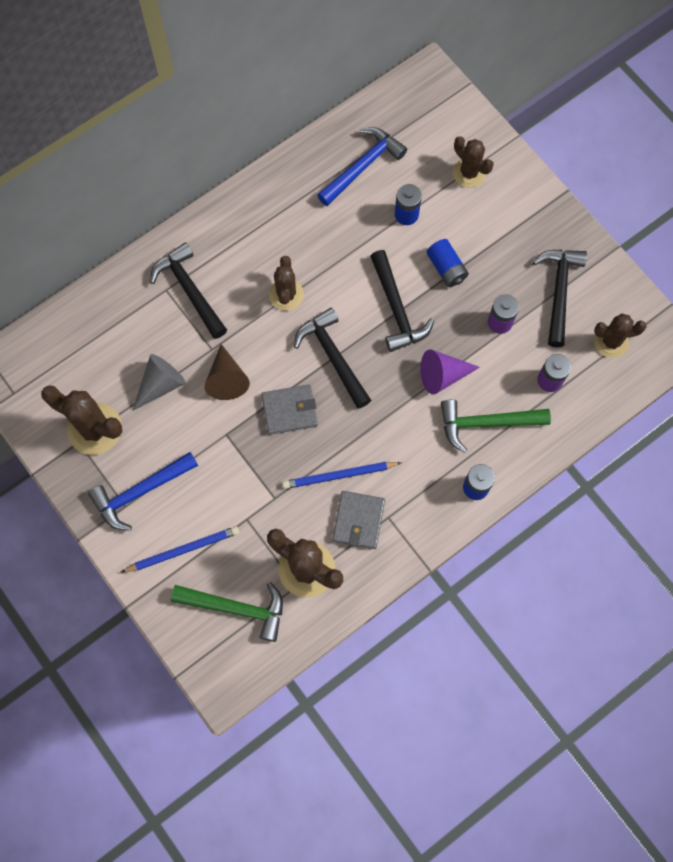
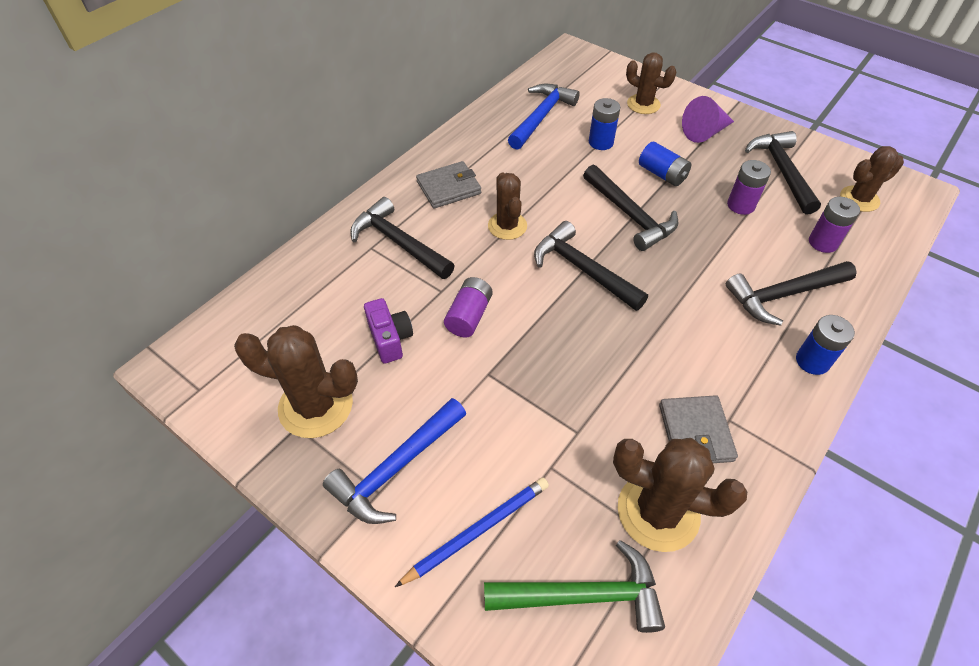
camera: 15 degrees left, 20 degrees down
grey cone [132,354,186,411] -> purple camera [364,298,413,363]
brown cone [204,344,250,400] -> purple battery [444,277,493,338]
grey wallet [261,384,318,435] -> grey wallet moved to [416,161,481,209]
blue pencil [282,462,402,489] -> none
purple cone [420,349,480,394] -> purple cone moved to [682,96,734,143]
green hammer [441,399,551,453] -> black hammer [726,261,857,326]

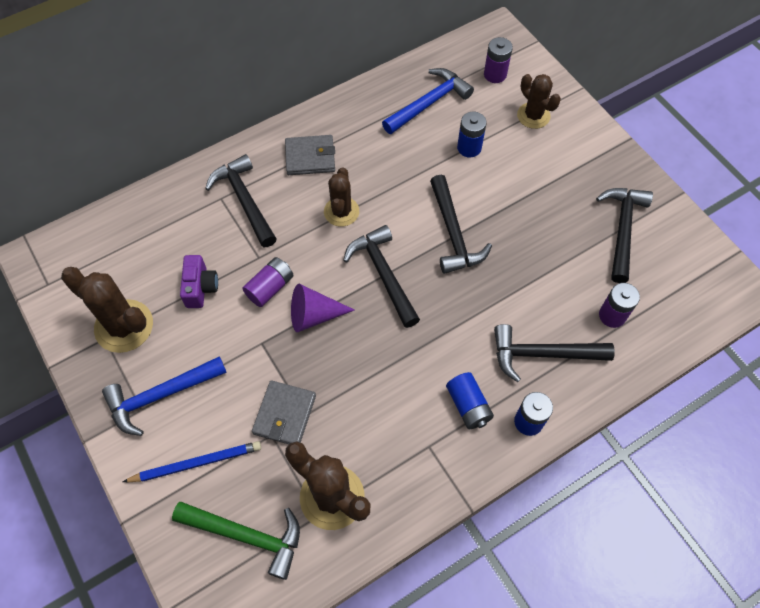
camera: 20 degrees right, 10 degrees up
blue battery [639,142,691,186] -> blue battery moved to [446,372,494,429]
grey wallet [659,395,738,463] -> grey wallet moved to [252,380,316,444]
purple cone [682,96,734,143] -> purple cone moved to [291,284,354,332]
purple battery [727,160,771,215] -> purple battery moved to [484,37,513,83]
brown cactus [840,146,904,212] -> none

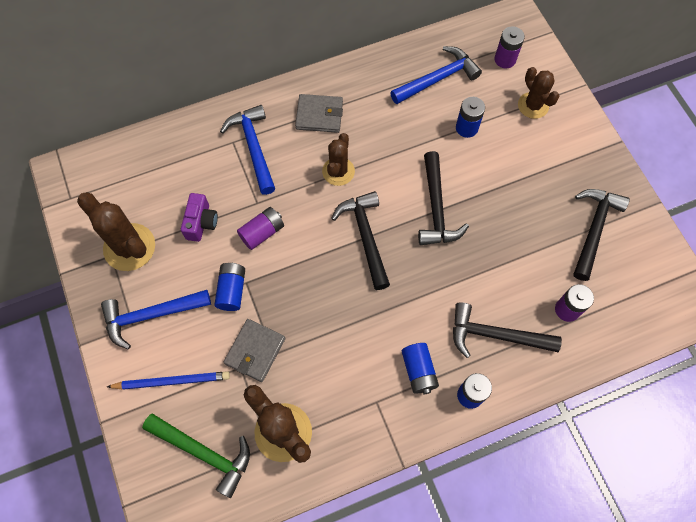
camera: 10 degrees right, 5 degrees up
black hammer [205,154,277,247] -> blue hammer [220,105,275,195]
purple cone [291,284,354,332] -> none
none -> blue battery [214,263,245,311]

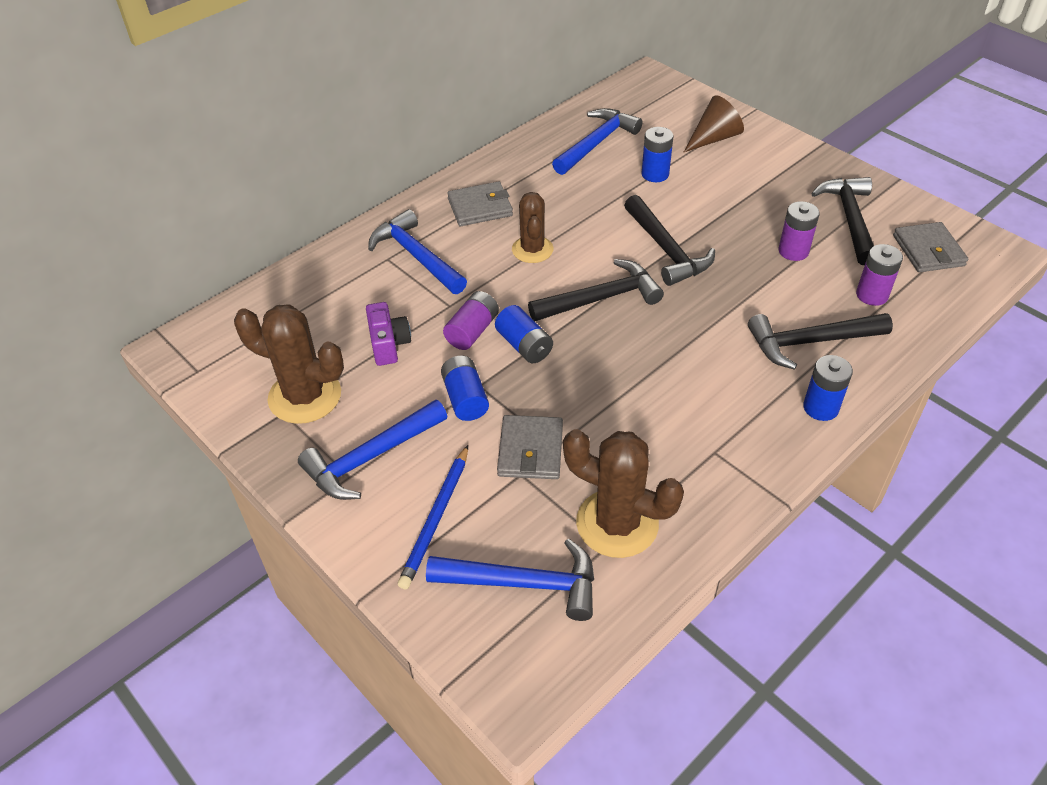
camera: 20 degrees left, 20 degrees down
blue pencil [107,371,230,390] -> blue pencil turned 135 degrees clockwise [398,445,468,589]
green hammer [142,414,250,498] -> blue hammer [426,539,594,621]
black hammer [331,191,390,290] -> black hammer turned 105 degrees clockwise [528,259,664,321]
blue battery [402,343,439,394] -> blue battery moved to [495,305,553,363]
purple battery [494,26,525,68] -> purple battery moved to [779,201,820,261]
brown cactus [518,67,560,119] -> brown cone [684,96,744,152]
none -> grey wallet [893,222,968,272]

